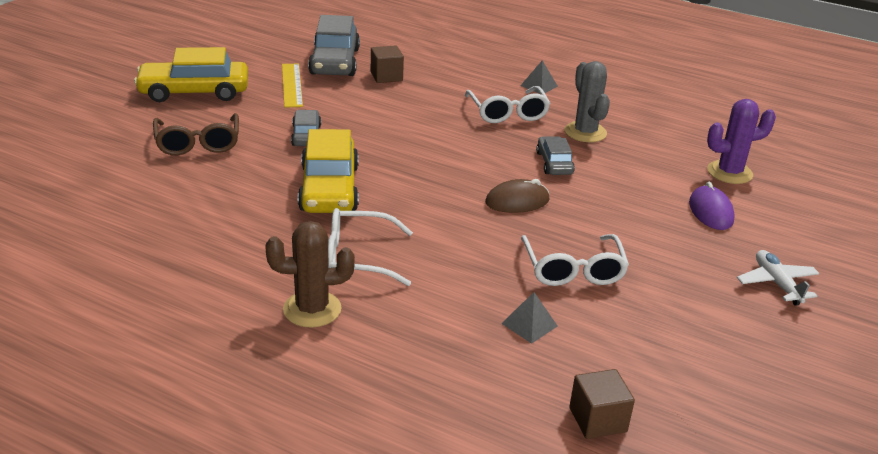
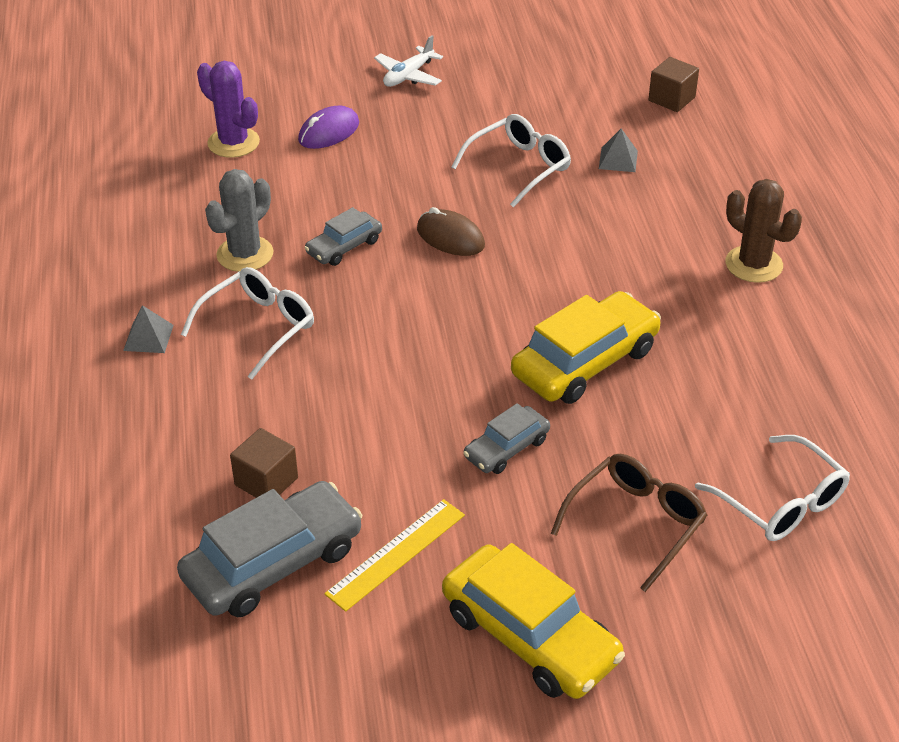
camera: 125 degrees left, 10 degrees up
white glasses [328,208,413,286] -> white glasses moved to [695,435,850,541]

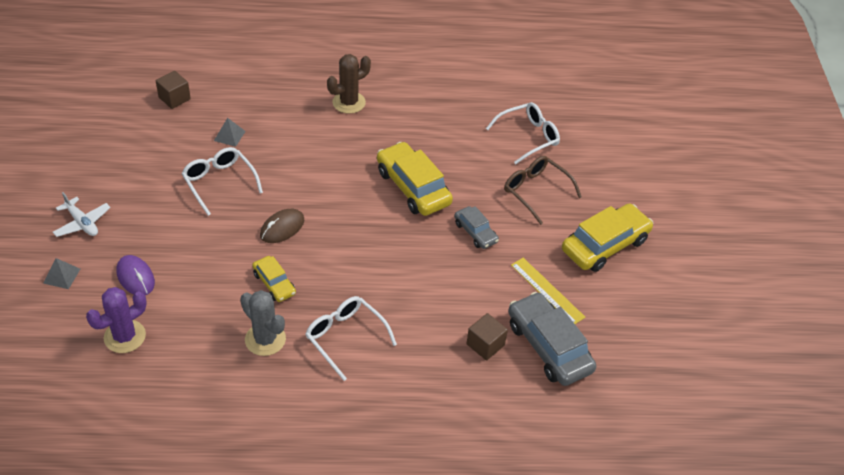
camera: 85 degrees left, 5 degrees up
grey pyramid [123,305,174,353] -> grey pyramid moved to [43,258,80,289]
grey car [304,207,382,266] -> yellow car [252,256,296,302]

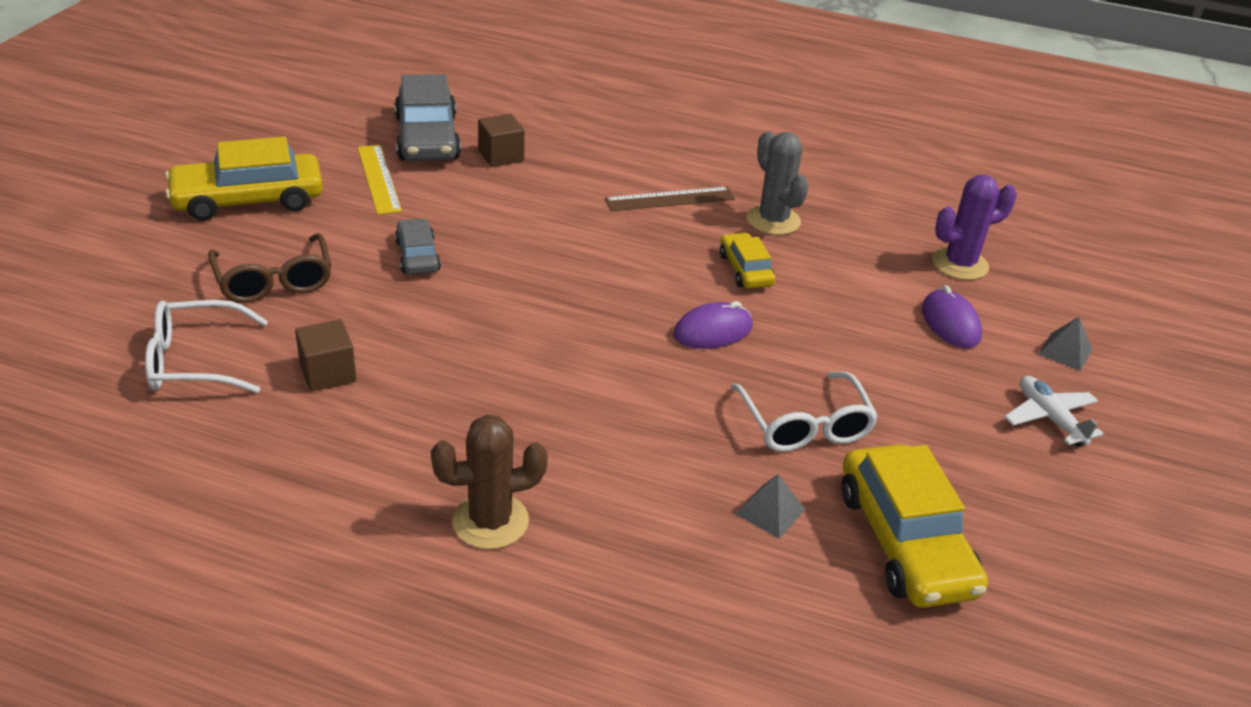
camera: 160 degrees left, 10 degrees down
brown cube [156,71,191,109] -> brown cube moved to [295,319,357,392]
brown mouse [260,209,305,243] -> purple mouse [673,301,753,349]
white glasses [305,296,397,381] -> brown ruler [605,187,735,211]
yellow car [377,142,453,216] -> yellow car moved to [841,444,988,608]

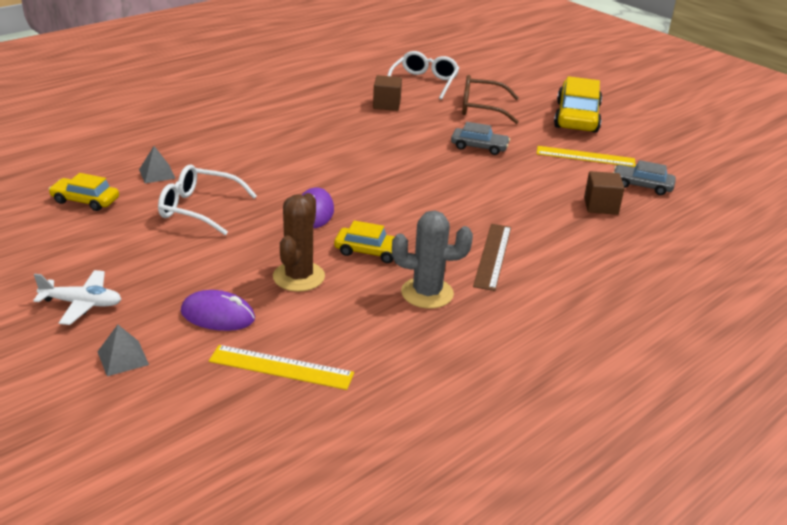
camera: 120 degrees right, 5 degrees down
grey car [395,74,461,161] -> grey car [613,160,676,195], size x0.55
brown cactus [431,415,548,549] -> brown cactus moved to [273,193,325,292]
yellow car [841,444,988,608] -> yellow car [48,173,119,211], size x0.55
purple cactus [932,175,1017,280] -> yellow ruler [209,345,354,390]

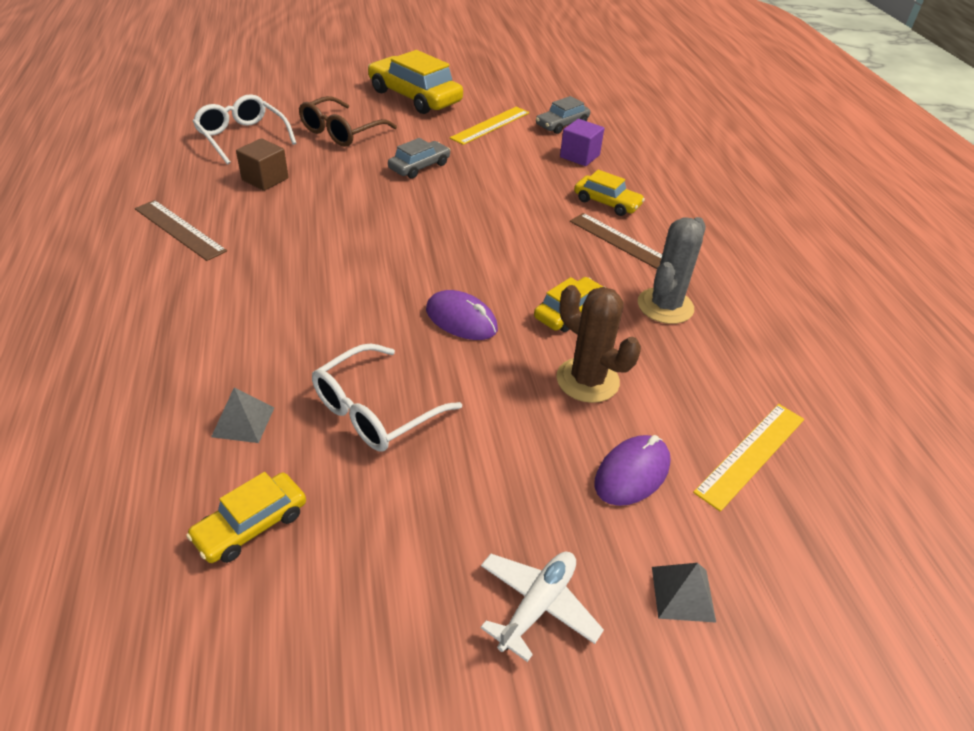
camera: 60 degrees left, 10 degrees up
brown cube [584,171,625,215] -> purple cube [560,119,604,166]
none -> brown ruler [135,200,227,261]
none -> yellow car [574,170,645,216]

